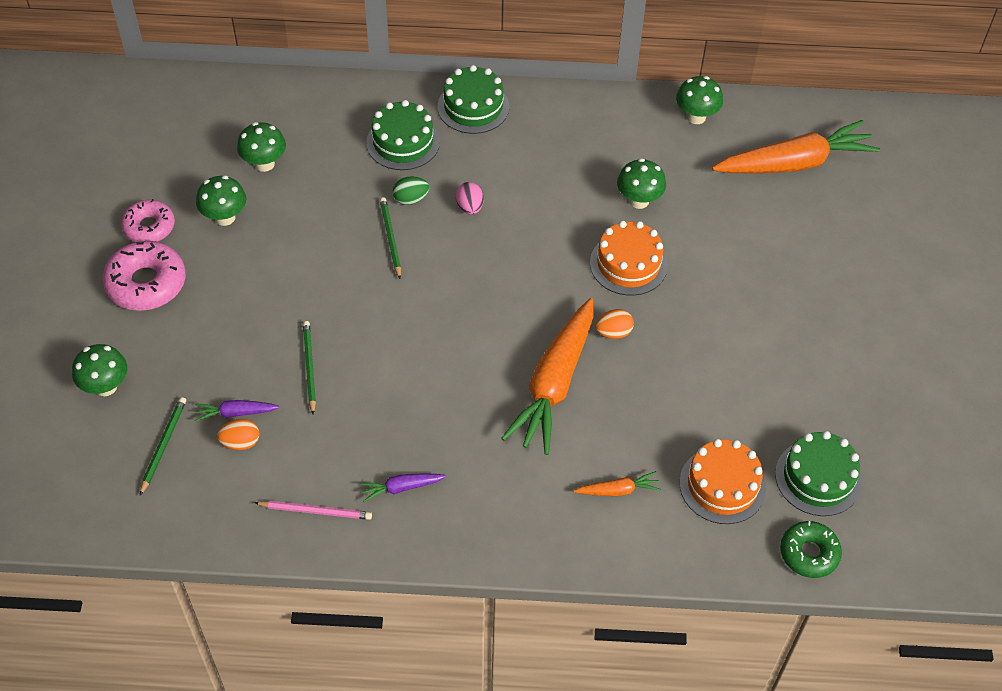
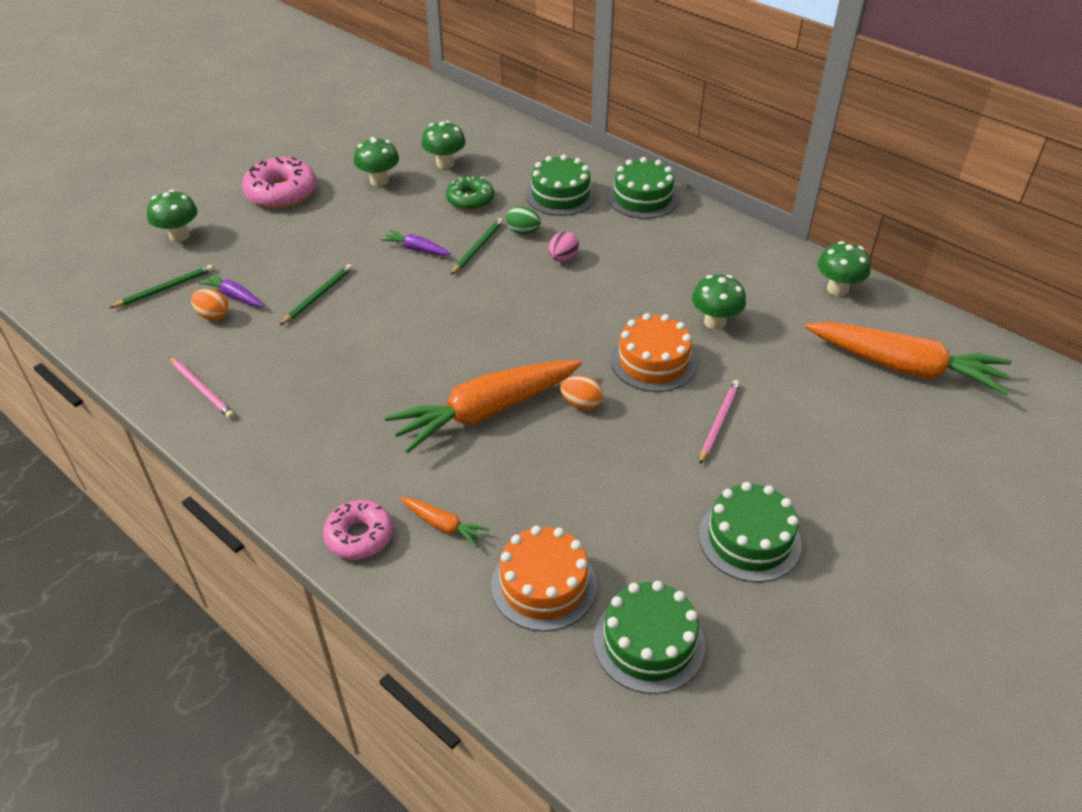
camera: 40 degrees right, 10 degrees down
pink donut [121,199,175,242] -> pink donut moved to [323,500,393,559]
purple carrot [359,473,446,502] -> purple carrot moved to [381,230,451,256]
green donut [780,521,842,578] -> green donut moved to [446,176,494,211]
none -> green cake [699,482,802,582]
none -> pink pencil [700,380,740,464]

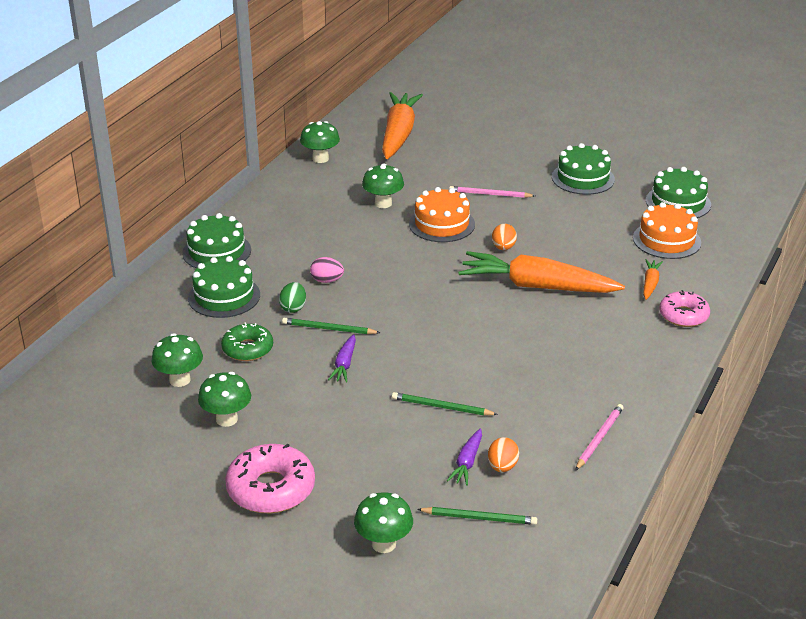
camera: 105 degrees left, 10 degrees down
green pencil [110,265,214,308] -> green pencil turned 150 degrees clockwise [417,507,537,525]
orange carrot [385,360,582,453] -> orange carrot turned 150 degrees clockwise [458,251,625,293]

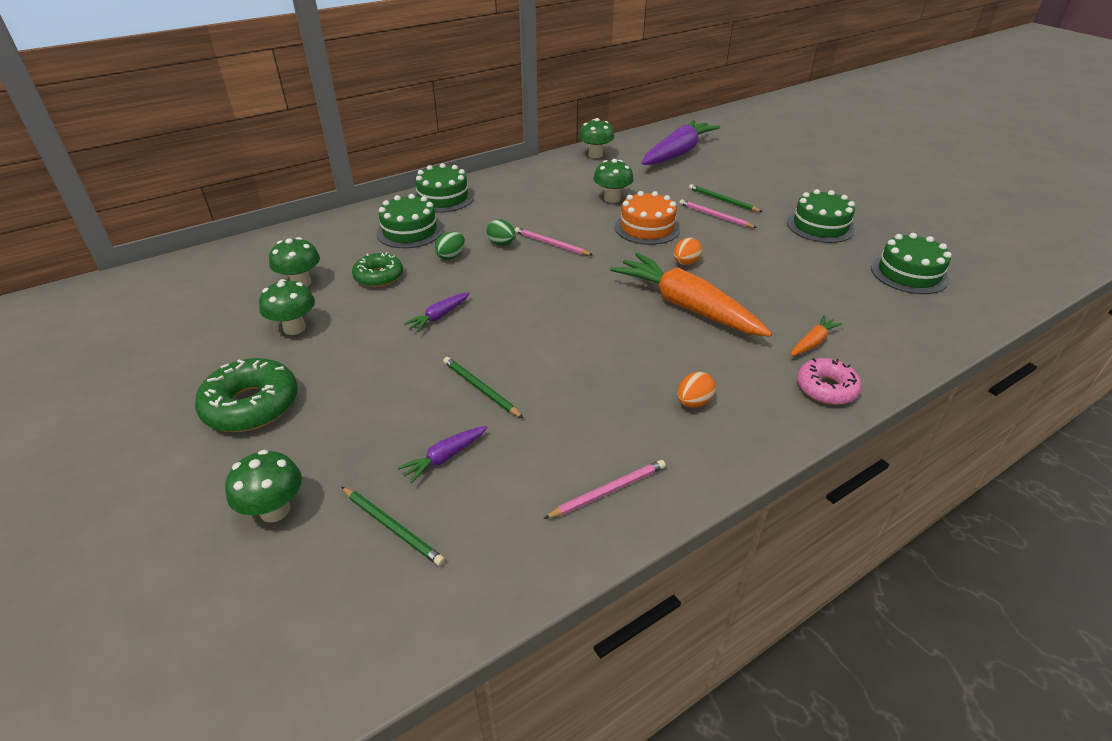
camera: 30 degrees right, 5 degrees up
pink donut [225,444,315,513] -> green donut [195,358,298,432]
green pencil [282,318,380,334] -> green pencil moved to [689,184,762,212]
pink egg [310,257,344,283] -> green egg [486,219,516,245]
orange carrot [382,92,423,159] -> purple carrot [641,120,720,165]
orange egg [488,437,519,472] -> orange egg moved to [677,372,716,408]
orange cake [633,202,701,259] -> none
none -> pink pencil [515,227,592,255]

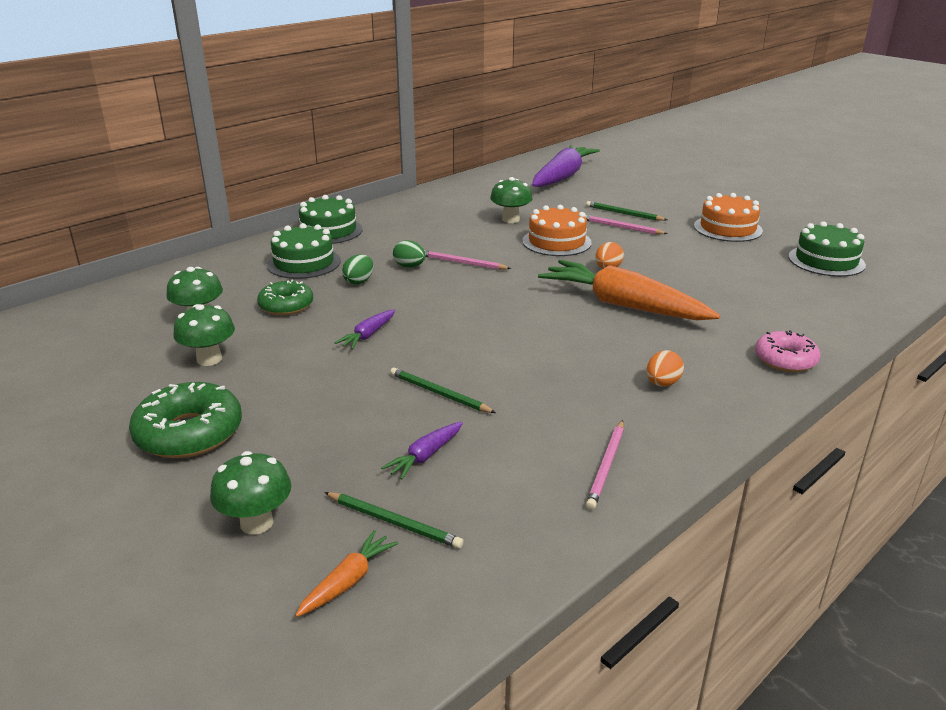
camera: 10 degrees left, 10 degrees down
pink pencil [543,460,666,519] -> pink pencil turned 150 degrees clockwise [586,420,624,510]
green mushroom [579,118,614,158] -> none
green cake [787,189,855,243] -> orange cake [694,193,763,242]
orange carrot [791,315,843,356] -> orange carrot moved to [295,530,398,617]

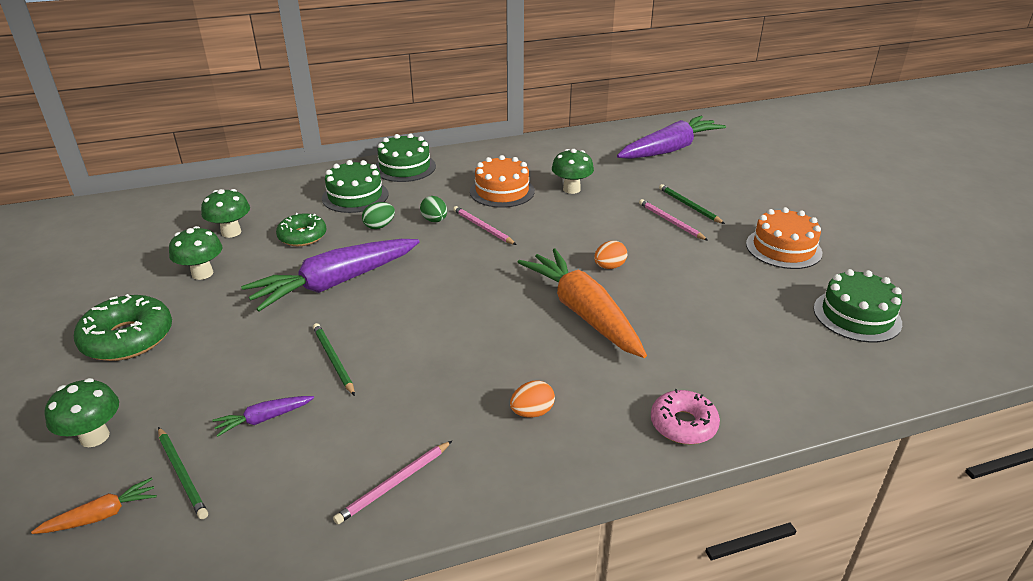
camera: 25 degrees right, 5 degrees up
purple carrot [335,310,395,349] -> purple carrot [241,239,420,311], size x2.31
orange cake [522,205,592,256] -> orange cake moved to [470,155,535,208]

